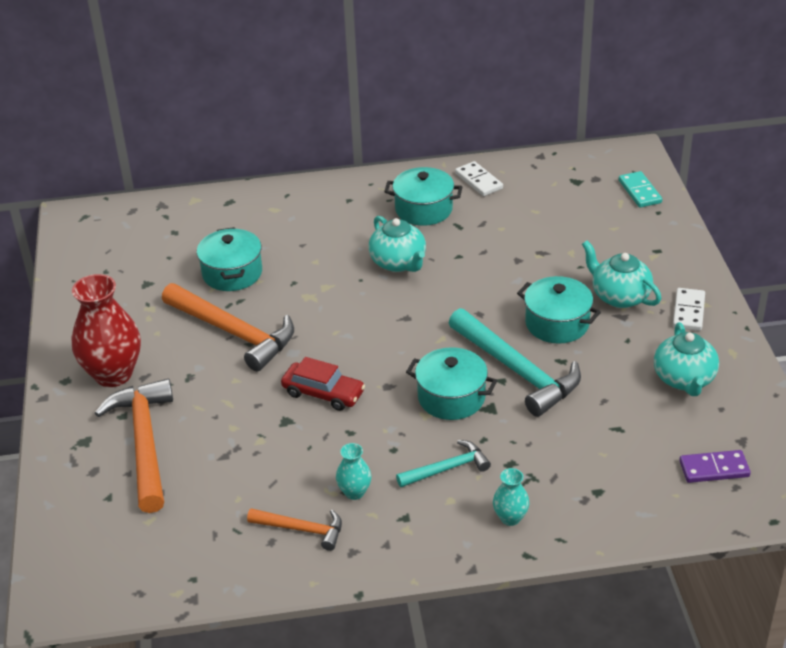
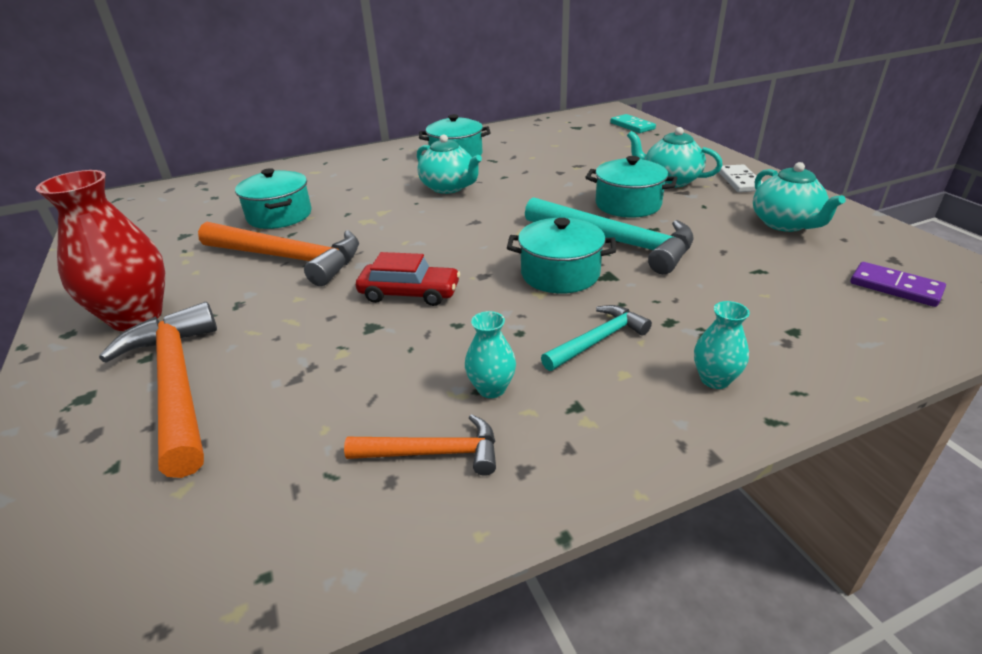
camera: 15 degrees left, 5 degrees down
white domino [455,161,503,196] -> none
purple domino [679,450,751,483] -> purple domino turned 60 degrees clockwise [850,262,946,307]

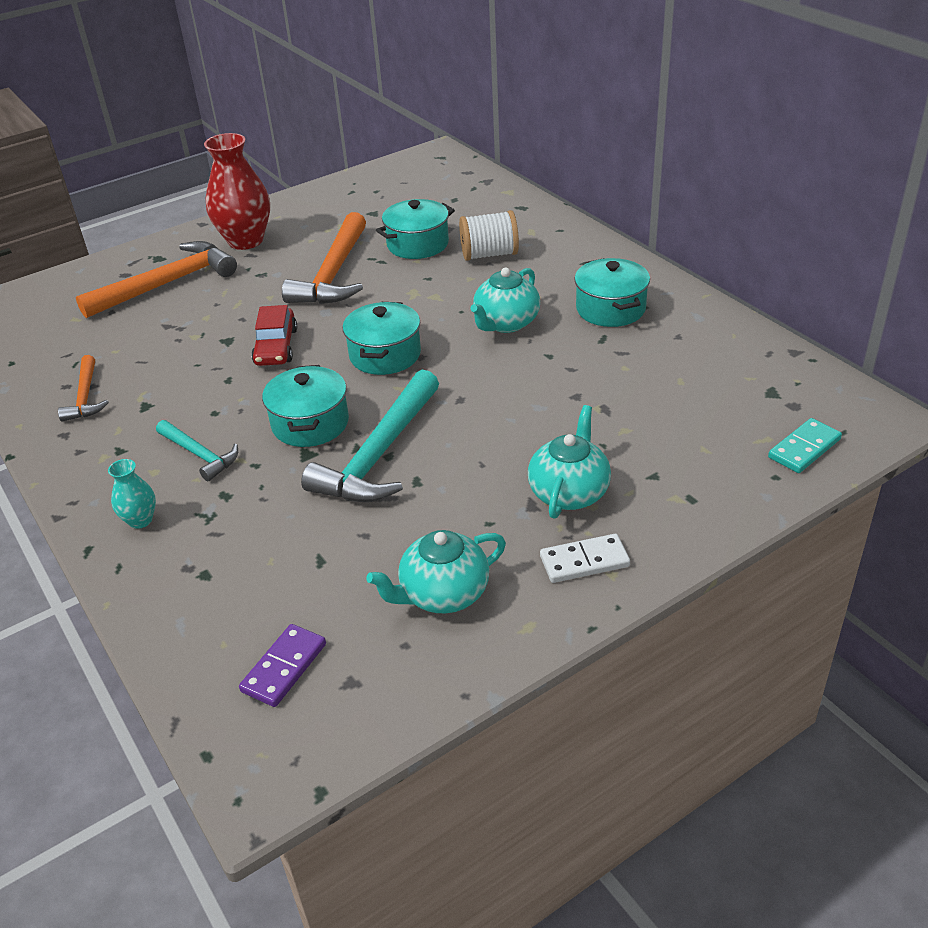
camera: 80 degrees right, 5 degrees up
turquoise vase [465,311,516,398] -> none
turquoise pot [585,156,677,218] -> turquoise pot moved to [343,302,421,375]
none -> white spool [459,210,519,261]

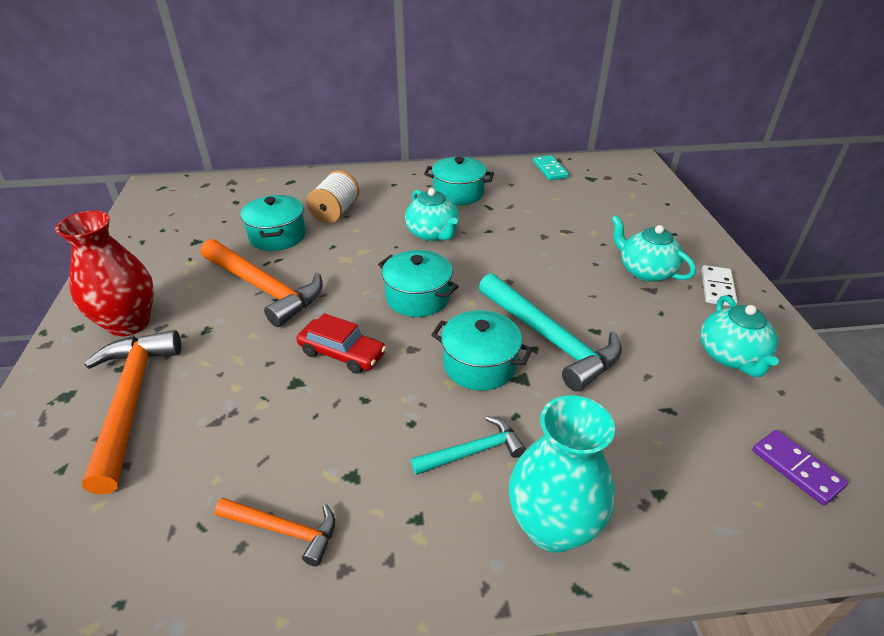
camera: 65 degrees left, 0 degrees up
turquoise vase [108,459,156,529] -> turquoise vase [509,395,615,553], size x2.09
turquoise domino [768,418,842,473] -> turquoise domino moved to [533,155,569,180]

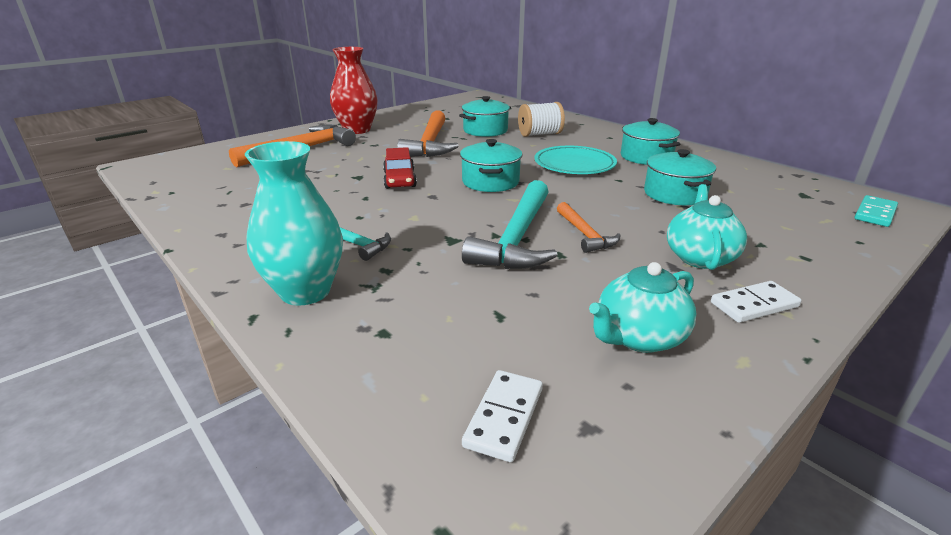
camera: 55 degrees right, 10 degrees down
orange hammer [215,498,335,567] -> orange hammer moved to [557,202,621,253]
turquoise teapot [405,188,459,241] -> turquoise plate [534,146,617,174]
turquoise pot [431,310,533,391] -> turquoise pot moved to [644,149,716,205]
turquoise domino [533,155,569,180] -> turquoise domino moved to [854,195,898,227]
purple domino [752,430,848,505] -> white domino [462,370,543,462]

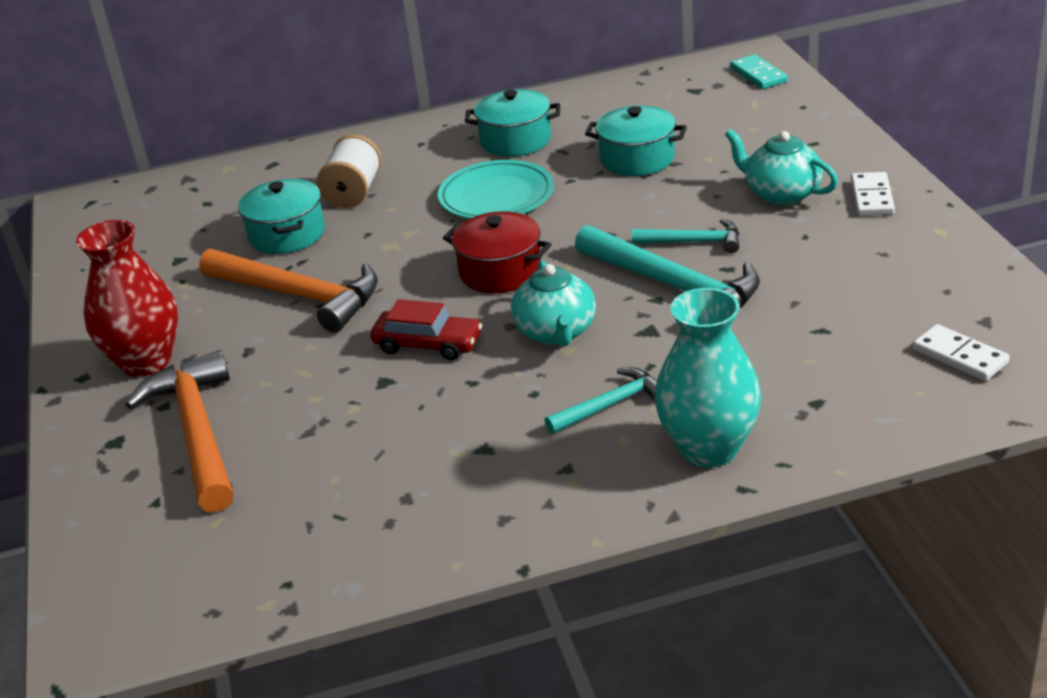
camera: 60 degrees left, 5 degrees up
turquoise pot [460,139,523,192] -> red pot [443,211,552,293]
orange hammer [557,202,621,253] -> turquoise hammer [632,219,739,254]
turquoise teapot [589,262,696,353] -> turquoise teapot moved to [511,260,596,347]

